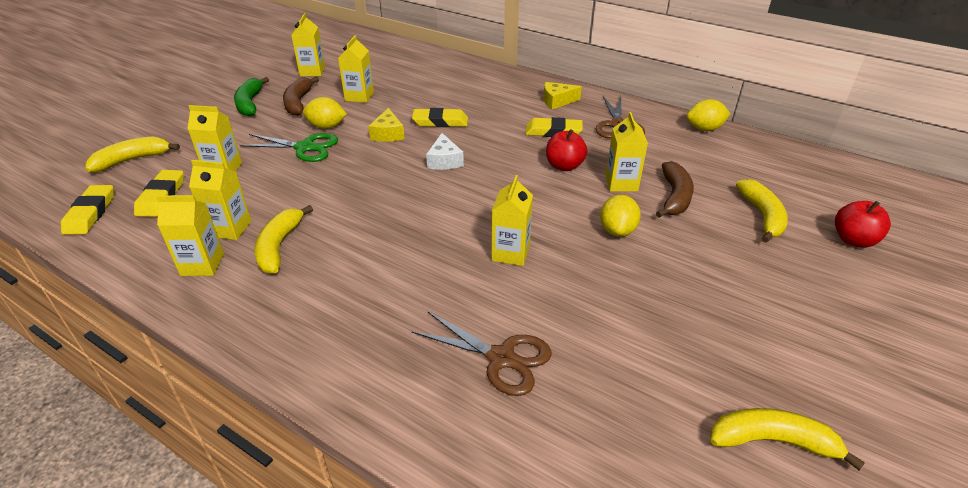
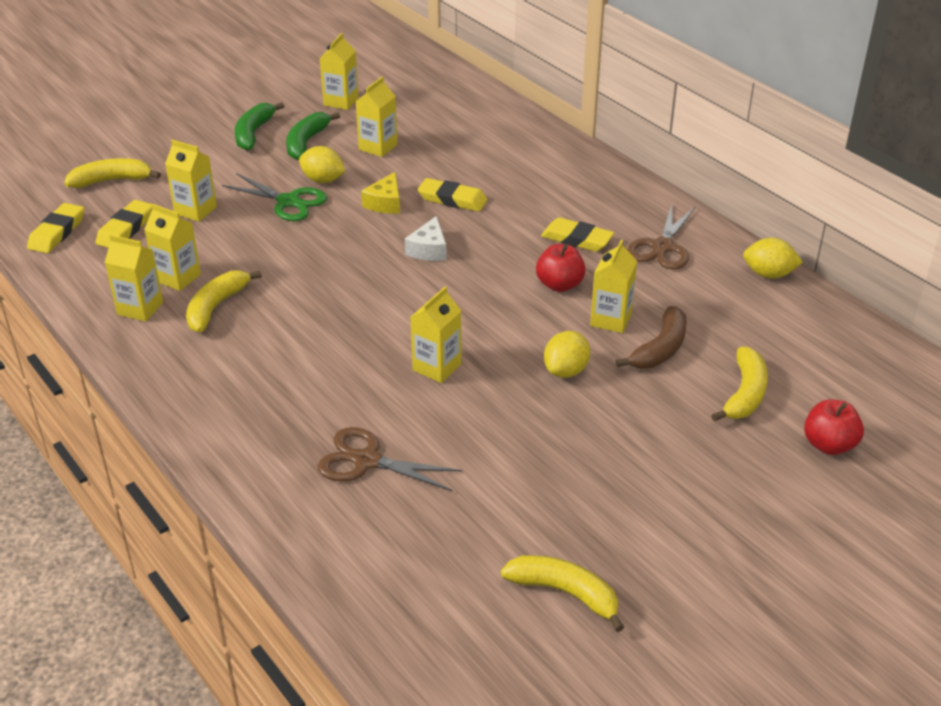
camera: 20 degrees right, 0 degrees up
brown banana [283,76,319,116] -> green banana [286,112,340,160]
brown scissors [412,311,552,396] -> brown scissors turned 150 degrees clockwise [318,427,463,491]
yellow cheese [544,82,582,109] -> none

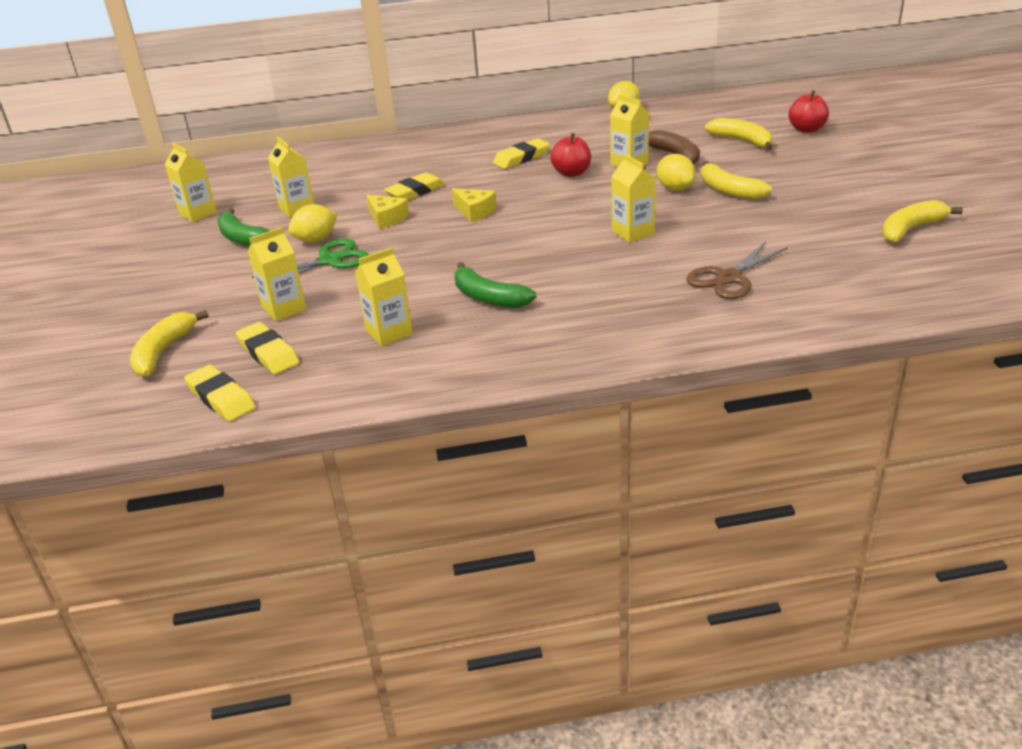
camera: 60 degrees left, 5 degrees down
yellow carton [105,235,163,322] -> none
yellow banana [186,270,262,333] -> yellow banana moved to [701,161,772,200]
green banana [235,102,284,151] -> green banana moved to [455,262,536,308]
white cheese [405,216,447,261] -> yellow cheese [452,188,497,222]
brown scissors [627,205,695,270] -> none

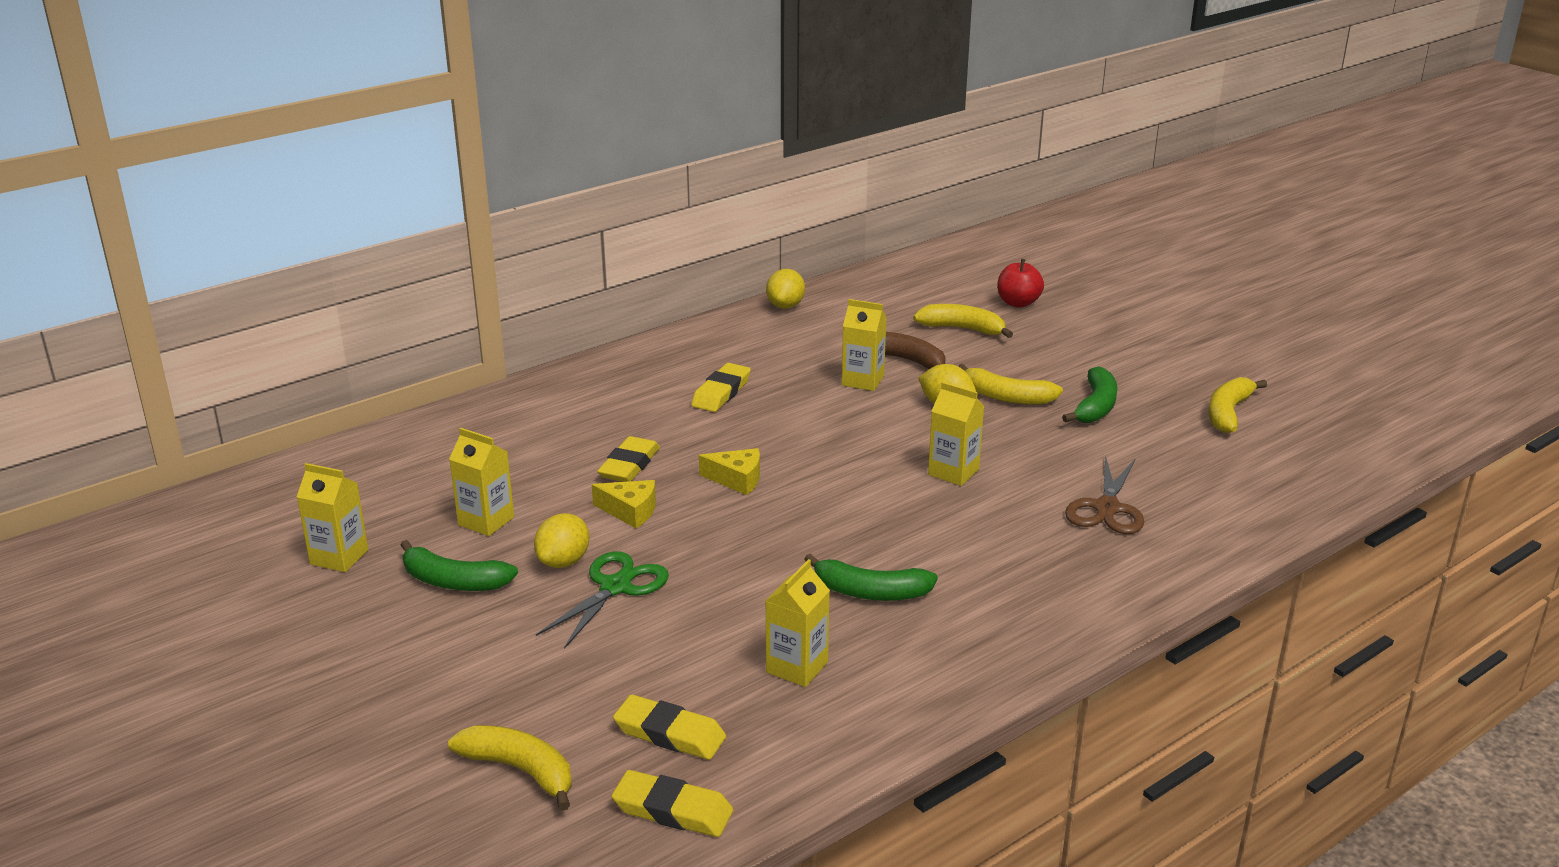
camera: 30 degrees left, 5 degrees down
yellow banana [130,310,209,377] -> yellow banana turned 135 degrees clockwise [448,725,572,811]
yellow carton [248,227,307,322] -> none
red apple [550,133,591,177] -> none
none -> green banana [1062,366,1117,423]

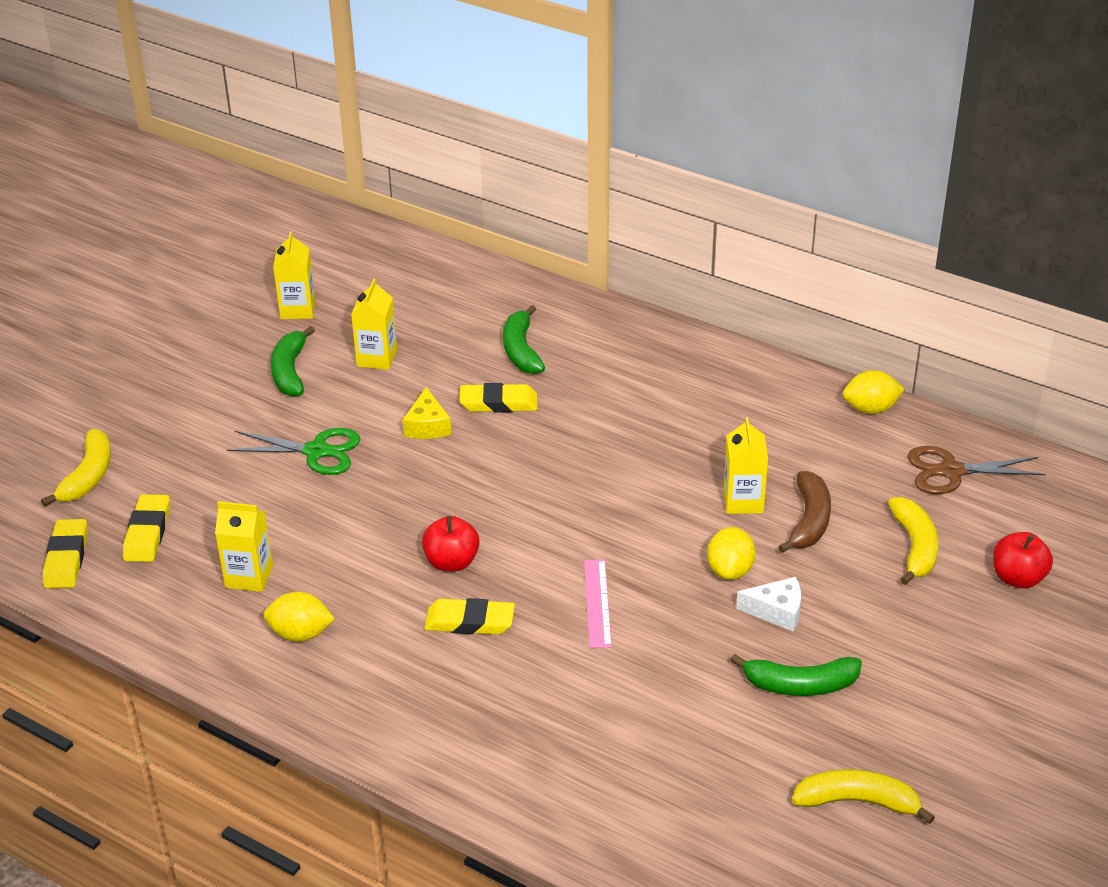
camera: 70 degrees right, 10 degrees up
yellow lemon [534,513,590,568] -> yellow lemon moved to [263,592,335,642]
yellow eraser [691,363,751,412] -> yellow eraser moved to [424,598,515,635]
yellow cheese [699,448,760,495] -> none
green banana [804,554,938,601] -> green banana moved to [503,305,545,374]
yellow carton [928,382,984,486] -> pink ruler [584,560,612,648]
yellow banana [958,364,1063,405] -> white cheese [736,577,801,632]
brown scissors [1065,456,1144,534] -> brown scissors moved to [907,446,1046,494]
none -> red apple [422,516,480,572]

